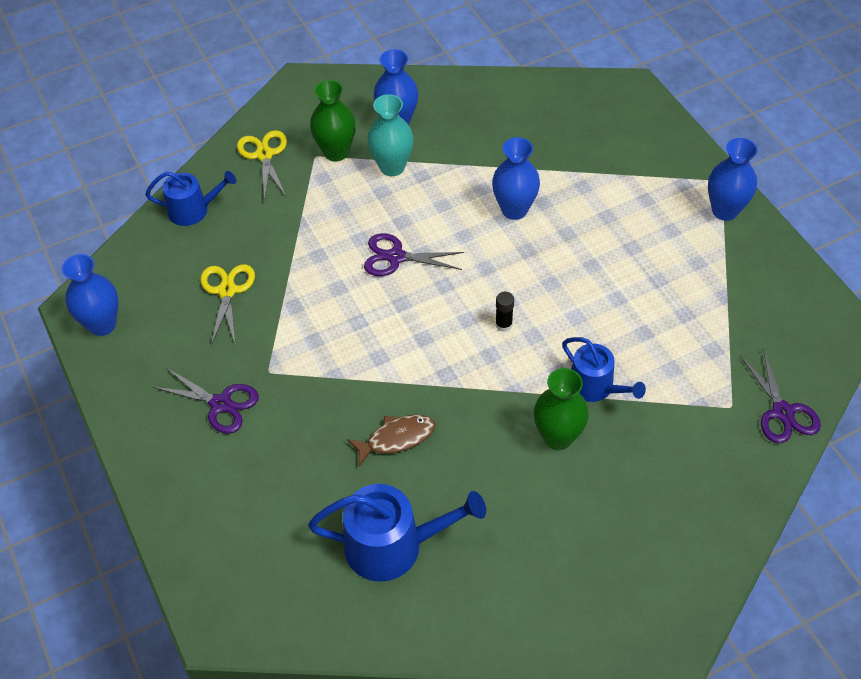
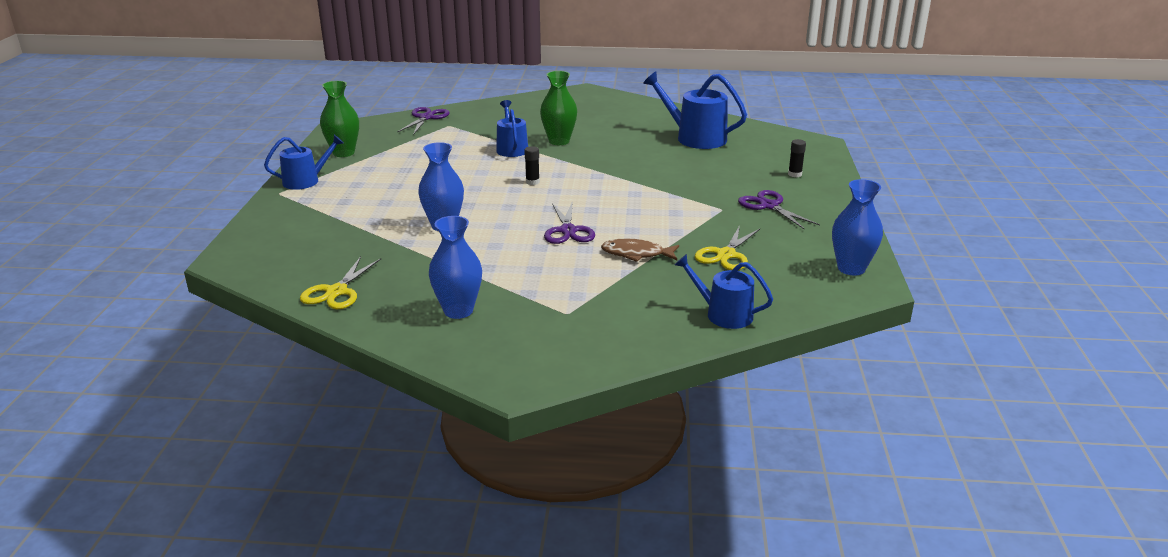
camera: 150 degrees left, 25 degrees down
yellow scissors [237,130,287,201] -> yellow scissors moved to [300,256,381,309]
green vase [310,80,356,161] -> green vase moved to [320,81,359,157]
brown fish [347,415,435,466] -> brown fish moved to [601,239,679,262]
purple scissors [364,233,464,276] -> purple scissors turned 45 degrees clockwise [544,201,595,244]
turquoise vase [367,94,414,176] -> none
blue vase [708,138,758,221] -> blue watering can [264,135,343,190]
none -> black glue stick [788,139,806,177]

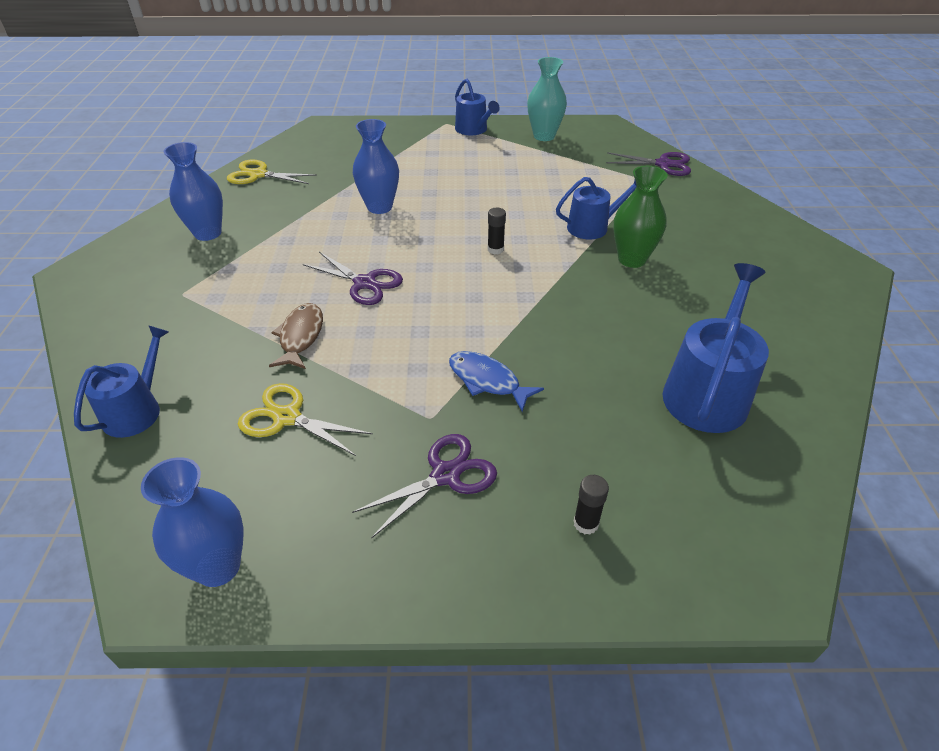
camera: 85 degrees right, 15 degrees up
green vase [320,81,359,157] -> turquoise vase [527,57,567,141]
purple scissors [544,201,595,244] -> purple scissors turned 135 degrees counterclockwise [303,252,403,305]
none -> blue fish [449,351,544,412]

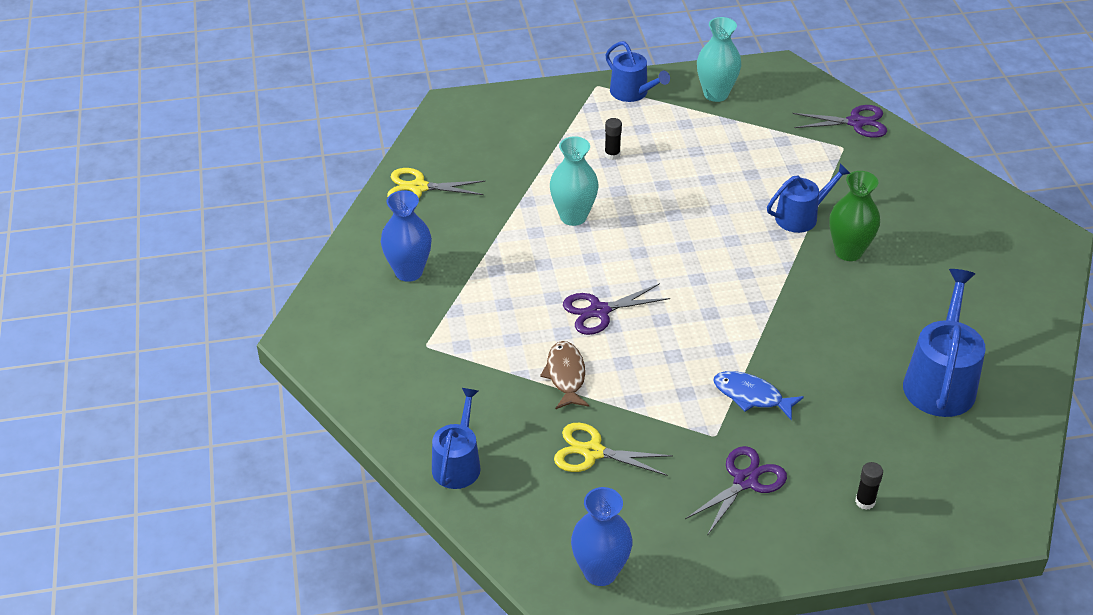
camera: 10 degrees left, 0 degrees up
purple scissors [303,252,403,305] -> purple scissors turned 135 degrees clockwise [563,283,670,335]
blue vase [353,119,399,214] -> turquoise vase [550,136,598,226]
black glue stick [488,208,506,254] -> black glue stick moved to [605,118,622,160]

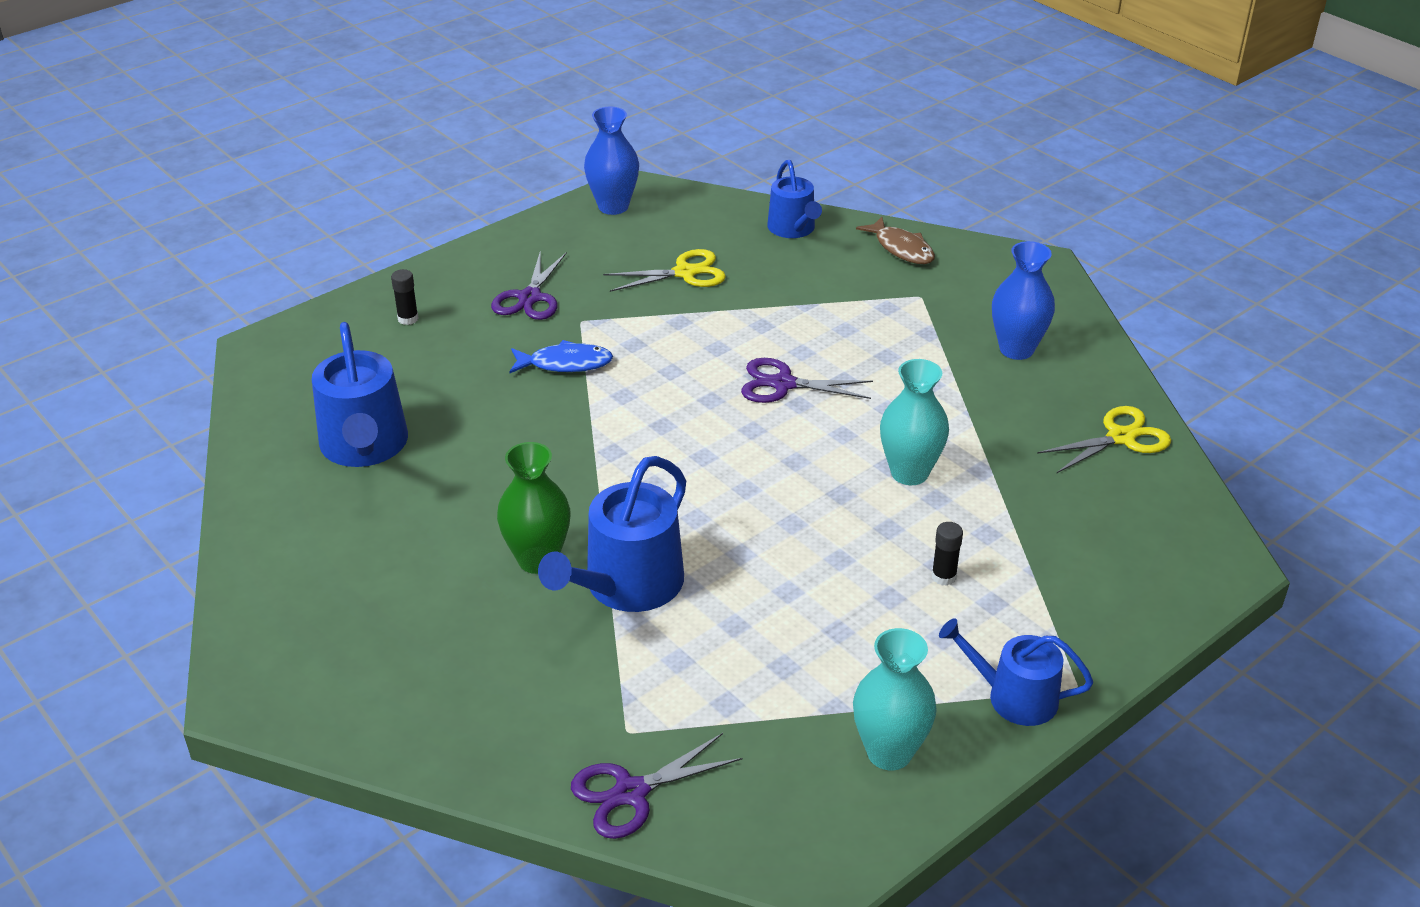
camera: 150 degrees right, 5 degrees down
brown fish [540,341,589,409] -> brown fish moved to [856,217,935,264]
purple scissors [563,283,670,335] -> purple scissors turned 120 degrees counterclockwise [741,358,873,403]
blue watering can [767,163,850,233] -> blue watering can [538,456,686,612], size x1.55

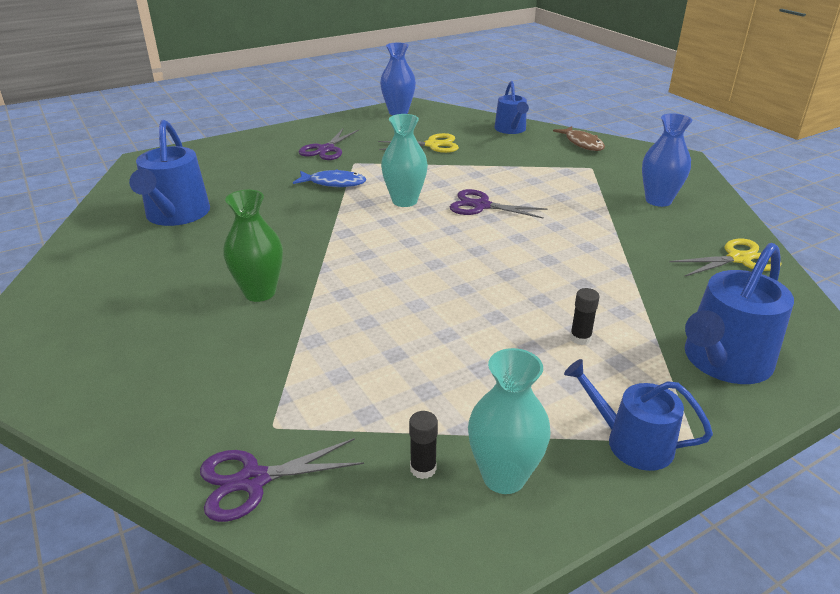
camera: 10 degrees right, 5 degrees down
black glue stick [391,269,419,325] -> black glue stick moved to [409,411,438,479]
blue watering can [538,456,686,612] -> blue watering can moved to [685,243,794,384]
turquoise vase [880,359,949,485] -> turquoise vase moved to [381,114,428,207]

